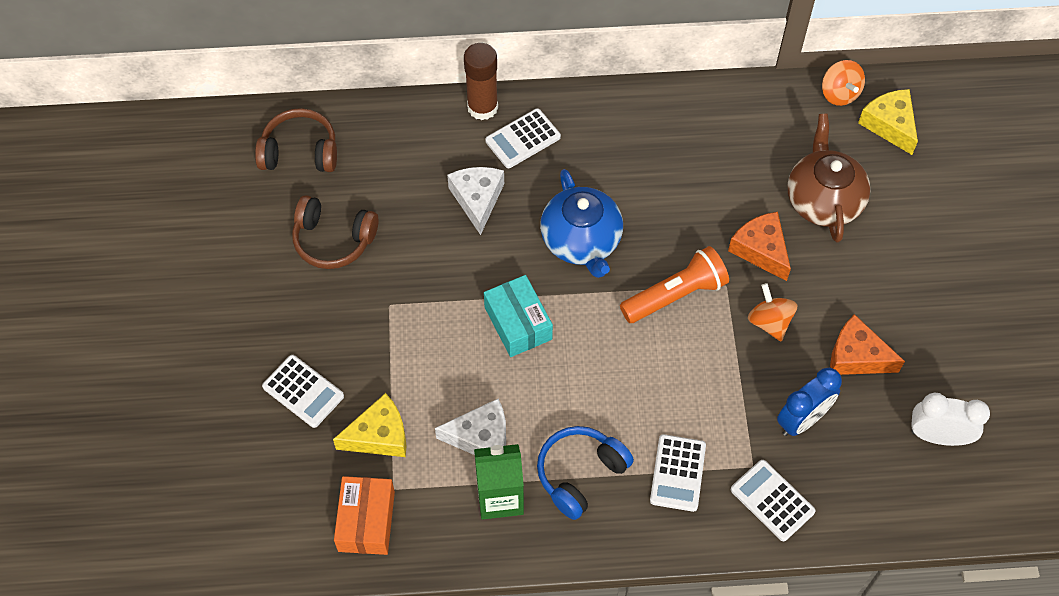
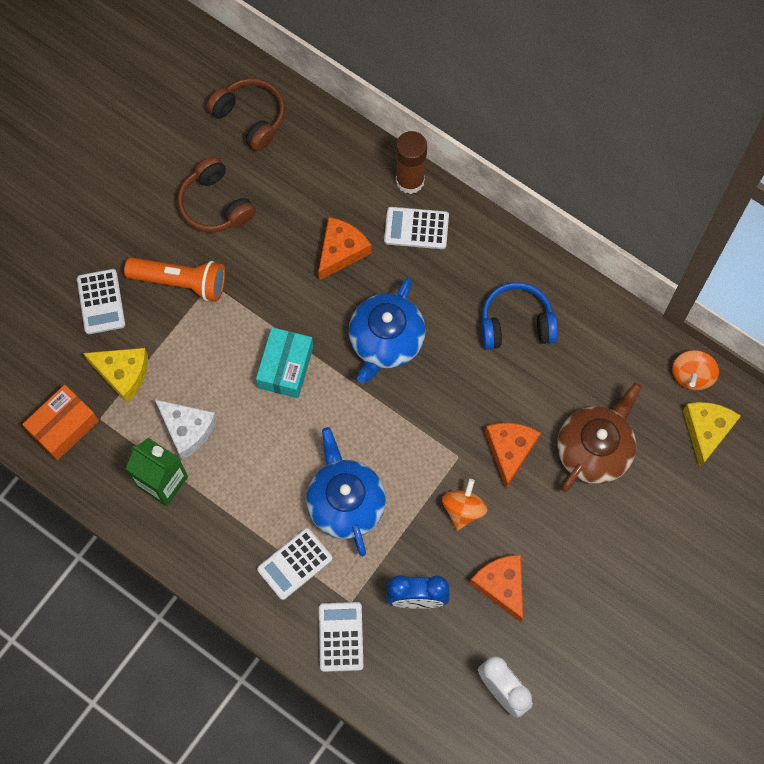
camera: 40 degrees right, 10 degrees up
white cheese [447,167,504,235] -> orange cheese [318,217,372,280]
blue headphones [537,426,634,520] -> blue headphones moved to [481,282,558,349]
orange flashlight [620,246,729,323] -> orange flashlight moved to [124,257,225,301]
none -> blue teapot [306,427,386,556]

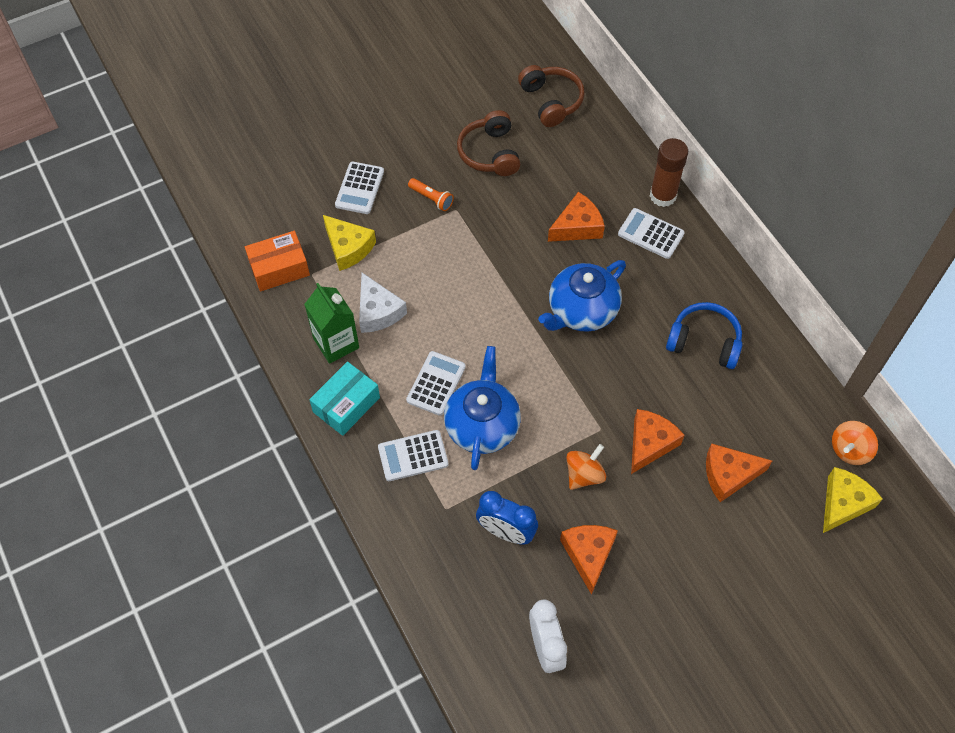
camera: 25 degrees right, 10 degrees down
orange flashlight [124,257,225,301] -> orange flashlight [408,178,454,211], size x0.55
turquoise box [256,327,313,398] -> turquoise box moved to [309,362,380,436]
white calculator [319,602,363,672] -> white calculator moved to [406,351,466,416]
brown teapot [557,383,642,492] -> orange cheese [706,443,772,502]

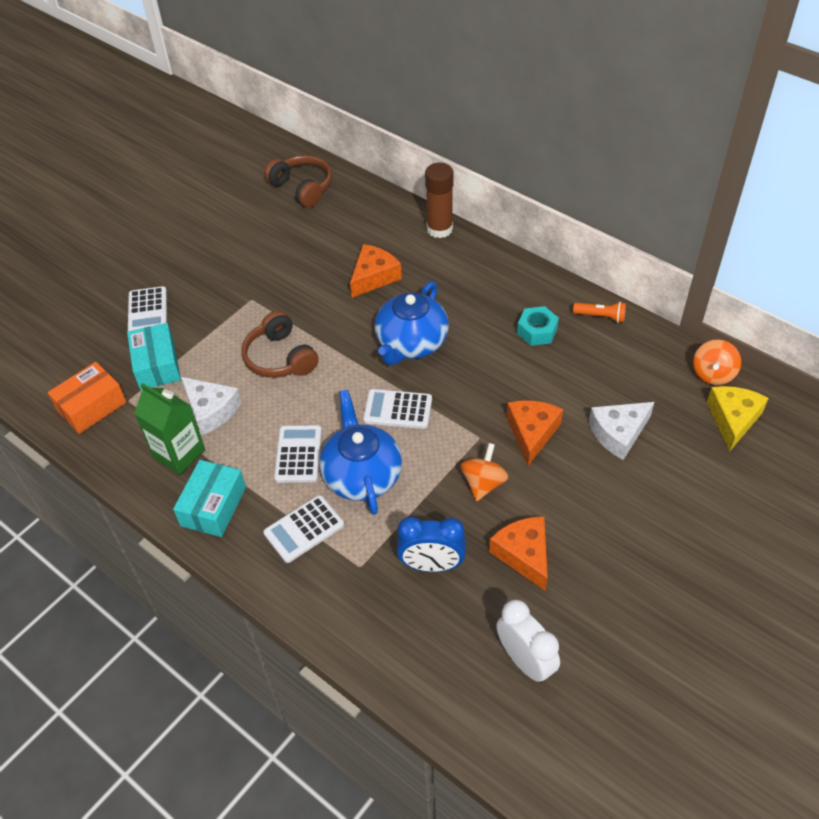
camera: 20 degrees left, 10 degrees down
yellow cheese [323,215,376,271] -> turquoise box [127,323,181,390]
orange flashlight [408,178,454,211] -> orange flashlight moved to [573,302,626,323]
brown headphones [457,110,520,176] -> brown headphones moved to [241,310,319,378]
white calculator [618,208,685,259] -> white calculator moved to [363,389,432,429]
blue headphones [666,302,742,369] -> turquoise nut [517,306,559,346]
orange cheese [706,443,772,502] -> white cheese [589,402,654,460]

